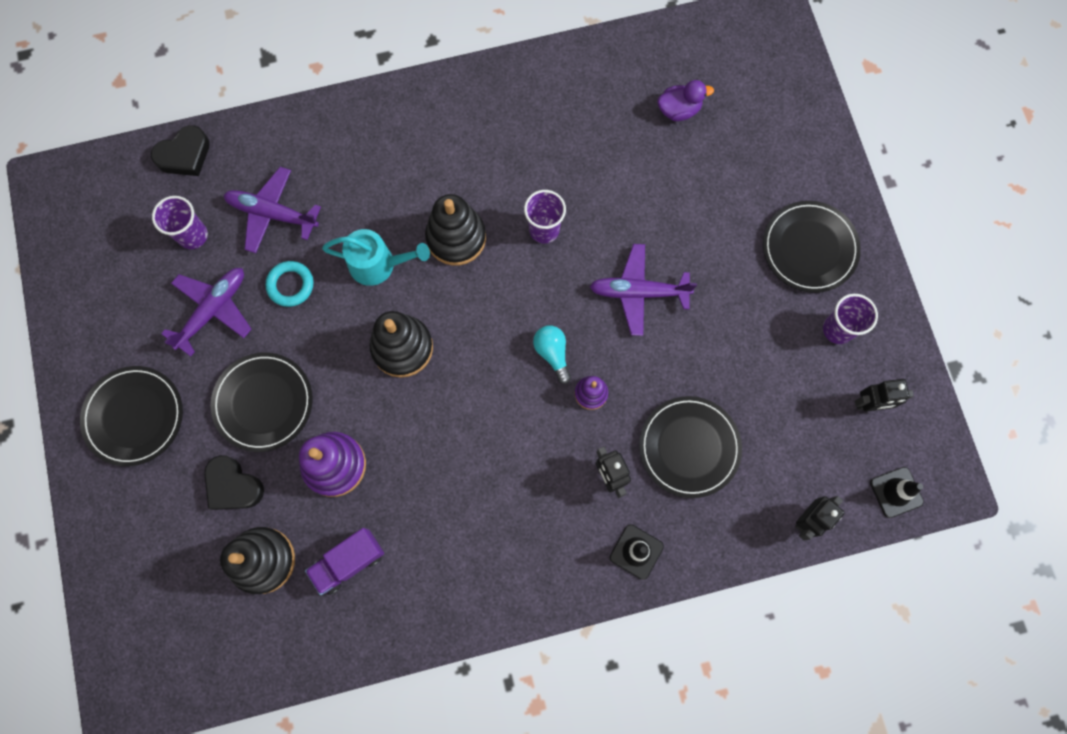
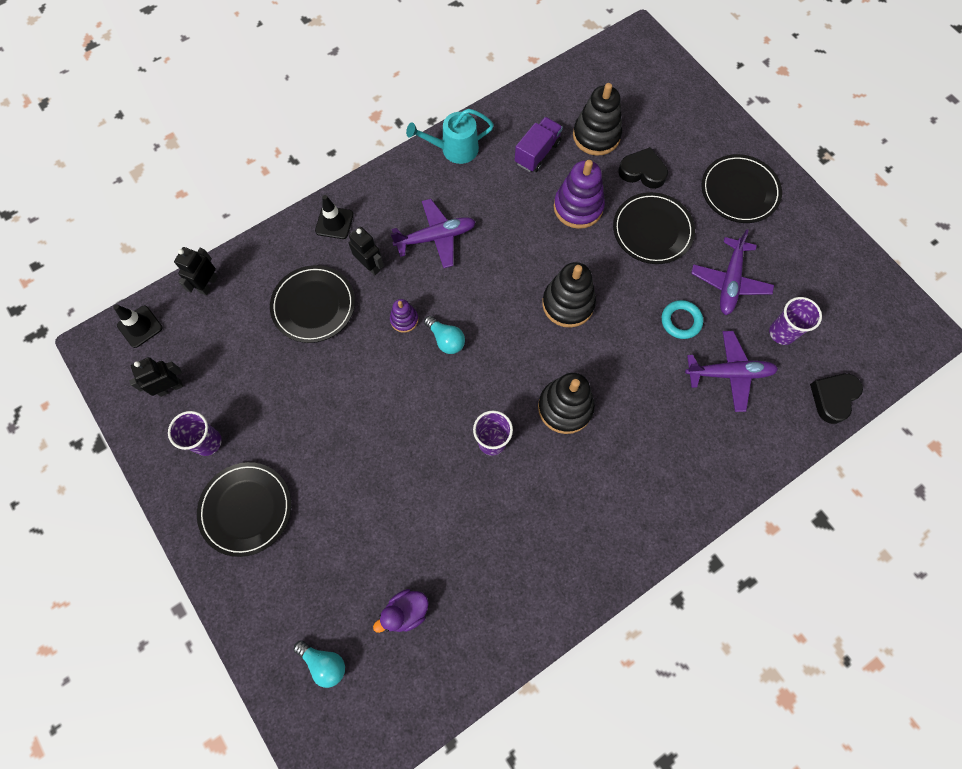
camera: 160 degrees right, 5 degrees down
turquoise watering can [322,229,430,286] -> turquoise watering can moved to [406,109,494,164]
purple plane [589,244,697,336] -> purple plane moved to [391,199,476,268]
none -> turquoise light bulb [293,640,345,688]

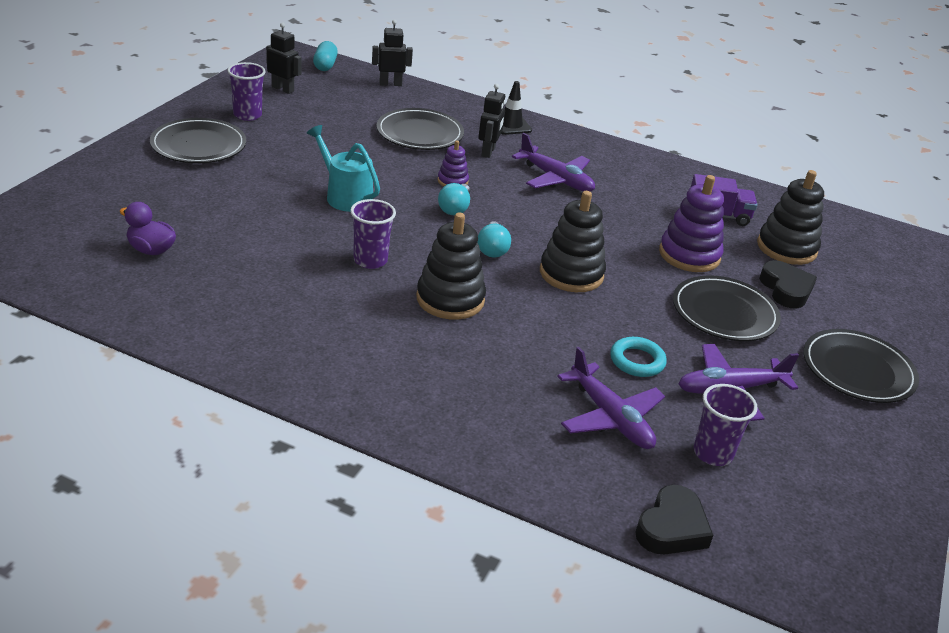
camera: 55 degrees right, 35 degrees down
black traffic cone [113,304,163,348] -> turquoise capsule [313,41,338,71]
turquoise light bulb [293,640,345,688] -> turquoise light bulb moved to [477,221,511,258]
turquoise watering can [406,109,494,164] -> turquoise watering can moved to [307,125,380,212]
black heart [810,373,863,424] -> black heart turned 120 degrees clockwise [635,485,713,554]

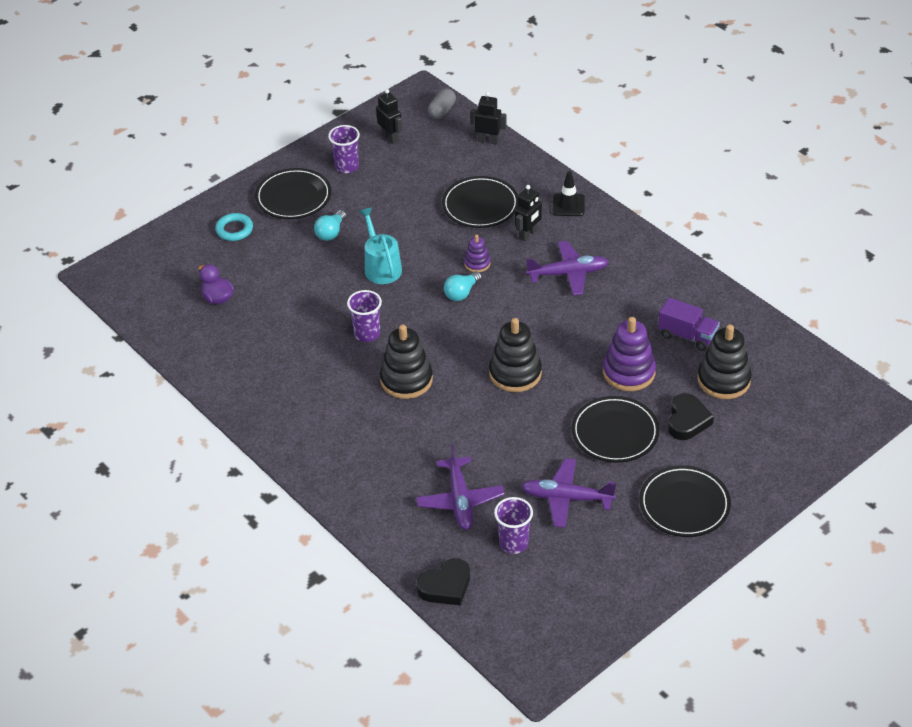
camera: 30 degrees right, 10 degrees up
turquoise capsule [313,41,338,71] -> grey capsule [428,88,456,119]
turquoise light bulb [477,221,511,258] -> turquoise light bulb moved to [314,210,346,241]
purple plane [512,133,595,192] -> purple plane turned 75 degrees counterclockwise [526,241,609,296]
turquoise ring [610,337,667,377] -> turquoise ring moved to [215,213,253,241]

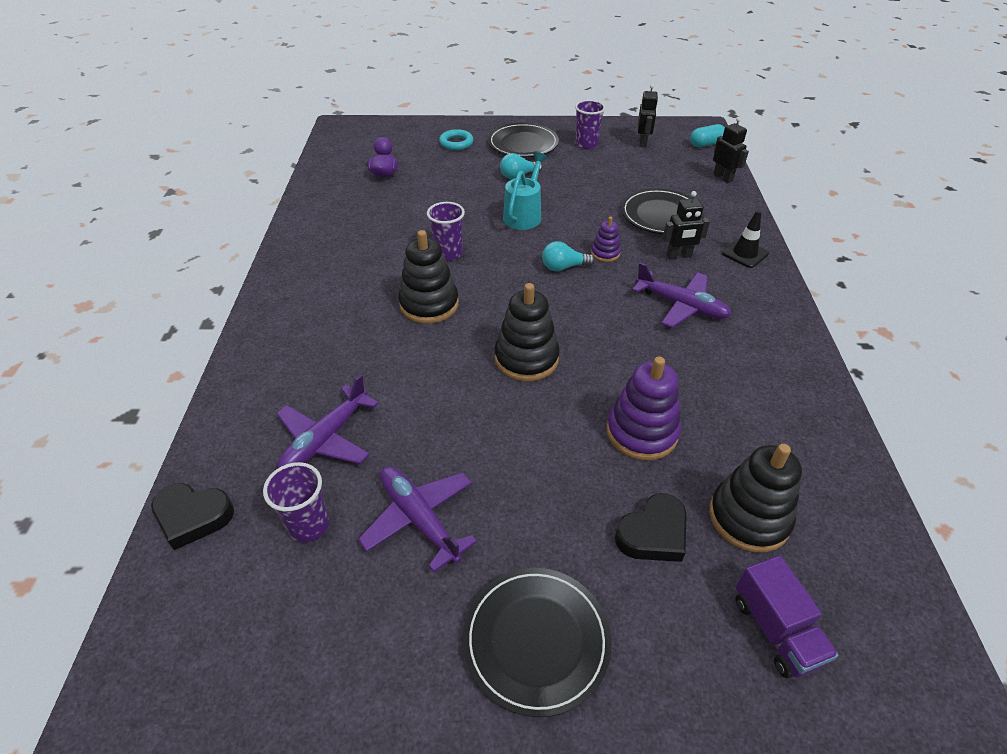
camera: 40 degrees right, 0 degrees up
grey capsule [428,88,456,119] -> turquoise capsule [690,124,725,147]
black plate [572,396,659,463] -> none
purple truck [658,297,720,351] -> purple truck moved to [735,556,838,678]

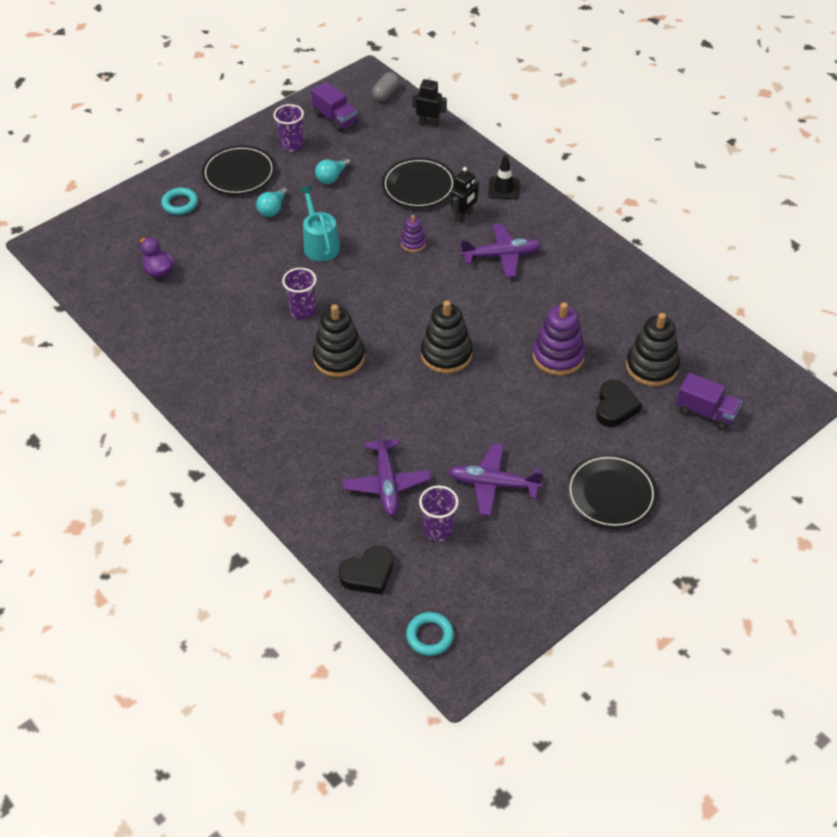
camera: 40 degrees left, 5 degrees up
turquoise light bulb [542,241,595,271] -> turquoise light bulb moved to [315,158,351,184]
black robot [638,84,658,147] -> purple truck [311,82,358,132]
turquoise capsule [690,124,725,147] -> grey capsule [372,72,399,102]
none -> turquoise ring [406,612,454,656]

